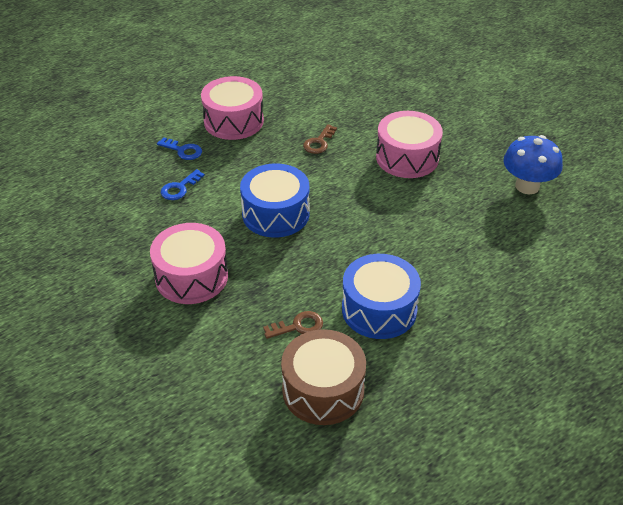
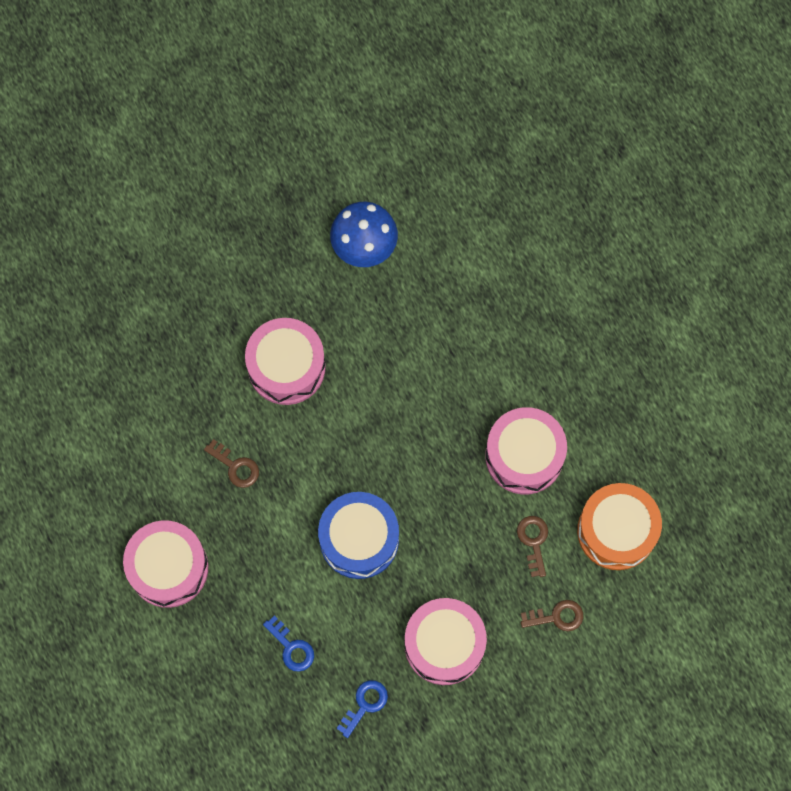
camera: 80 degrees left, 30 degrees up
blue key [157,137,202,160] -> blue key moved to [336,680,388,738]
brown drum [281,329,366,425] -> orange drum [577,483,662,570]
blue drum [342,254,421,339] -> pink drum [485,407,567,494]
none -> brown key [521,600,583,631]

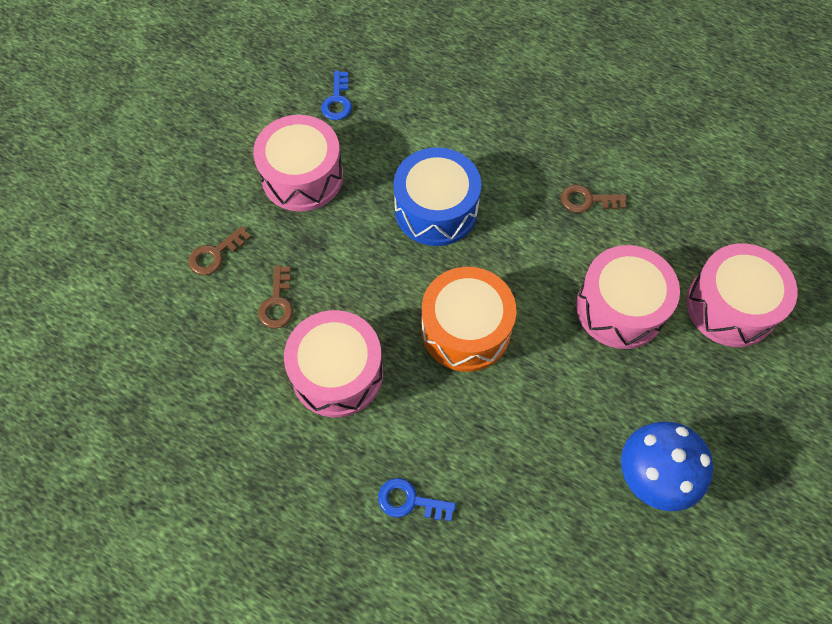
camera: 145 degrees right, 10 degrees down
pink drum [123,520,208,608] -> pink drum moved to [686,244,798,347]
blue key [263,616,314,672] -> blue key moved to [378,478,456,521]
brown key [517,516,548,577] -> brown key turned 45 degrees clockwise [258,265,293,328]
orange drum [577,483,662,570] -> orange drum moved to [421,267,516,372]

